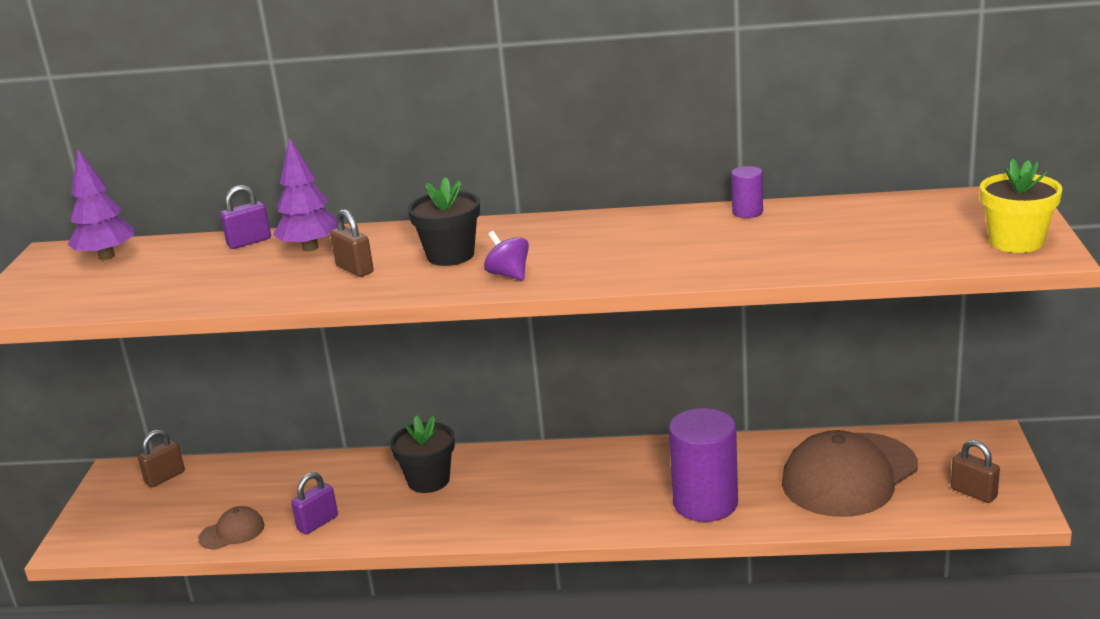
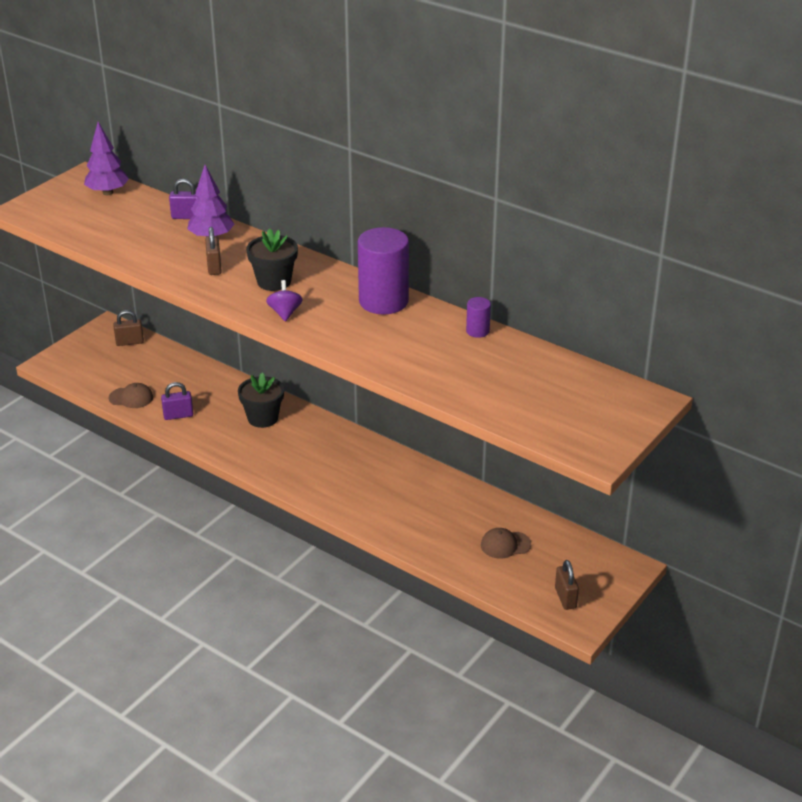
camera: 30 degrees right, 10 degrees up
purple cylinder [669,408,738,522] -> purple cylinder moved to [358,227,409,315]
brown cap [782,430,918,517] -> brown cap [481,528,531,559], size x0.44
yellow flower pot [980,158,1062,253] -> none

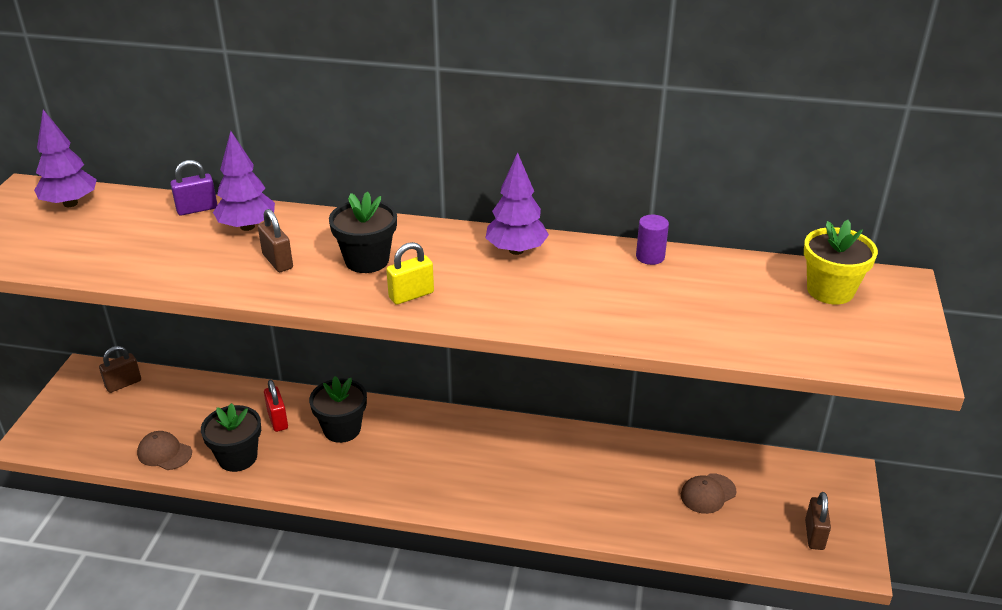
camera: 25 degrees left, 0 degrees up
brown cap [108,383,153,408] -> brown cap turned 135 degrees counterclockwise [137,431,192,470]
purple padlock [161,382,193,420] -> black flower pot [201,403,261,472]
purple spinning top [266,280,303,322] -> yellow padlock [386,242,434,305]
purple cylinder [358,227,409,315] -> purple tree [486,152,549,255]
brown padlock [555,560,579,610] -> brown padlock turned 45 degrees clockwise [805,492,831,550]
none -> red padlock [264,380,288,432]
none -> yellow flower pot [804,220,878,304]

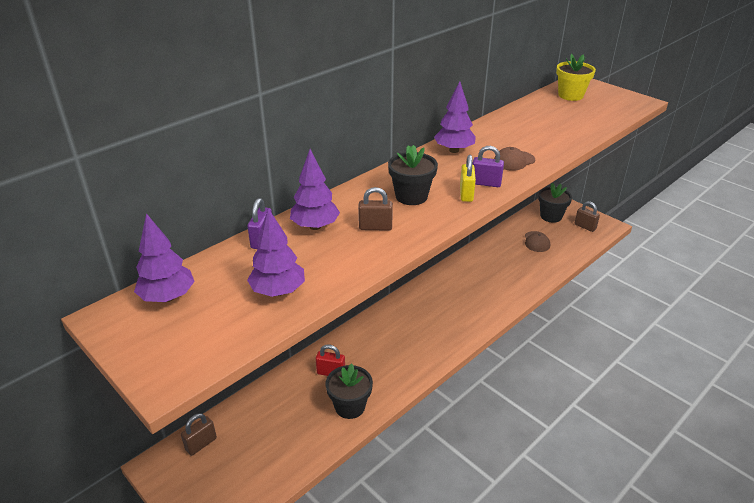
camera: 55 degrees left, 0 degrees up
brown padlock [99,346,141,393] -> brown padlock turned 45 degrees clockwise [181,413,217,456]
brown cap [137,431,192,470] -> brown cap moved to [494,147,535,171]
black flower pot [309,376,367,443] -> black flower pot moved to [538,183,572,223]
purple cylinder [636,215,669,265] -> none
none -> purple tree [247,208,305,297]
none -> purple padlock [472,146,504,187]

